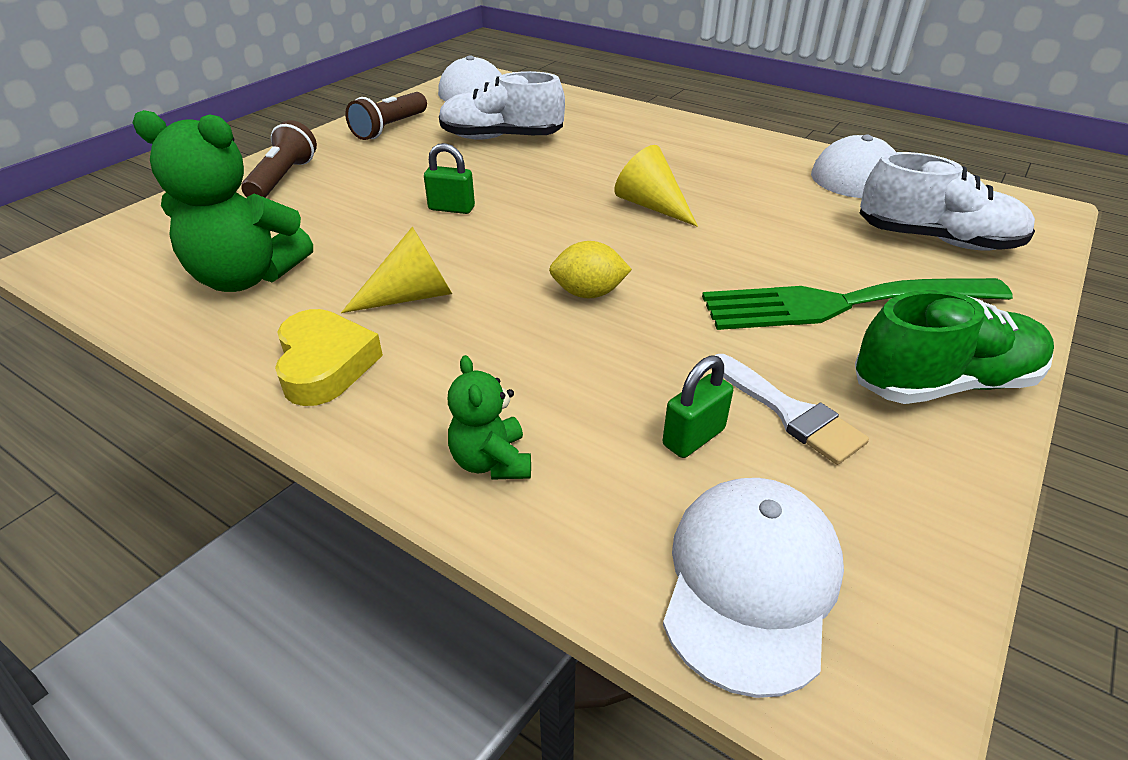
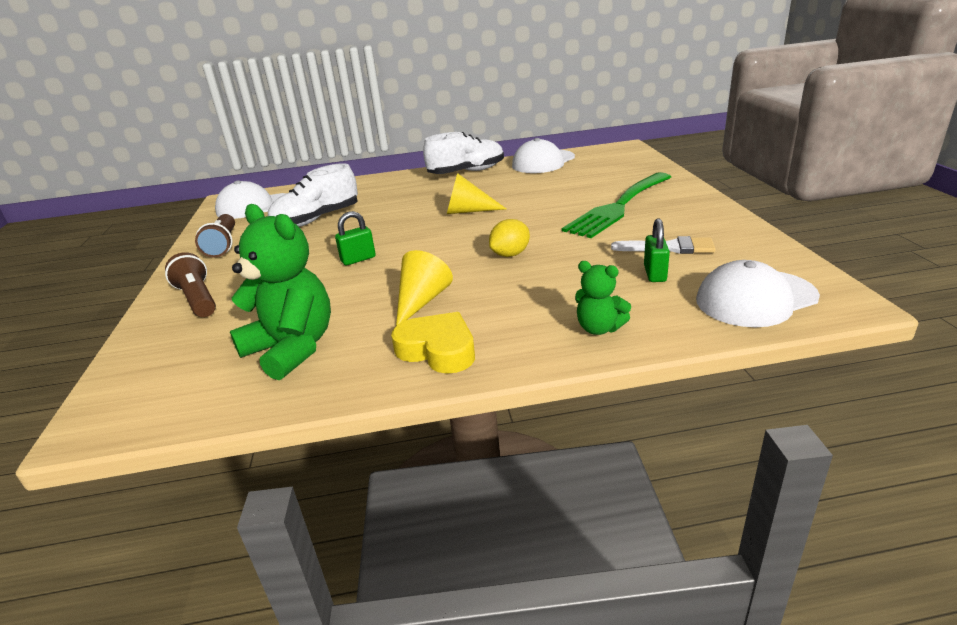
camera: 40 degrees left, 10 degrees down
green teddy bear [132,110,313,292] -> green teddy bear turned 105 degrees counterclockwise [230,204,331,380]
white cap [663,478,844,698] -> white cap turned 90 degrees counterclockwise [696,260,820,327]
green shoe [855,290,1054,404] -> none
white shoe [860,152,1035,250] -> white shoe moved to [423,132,504,174]

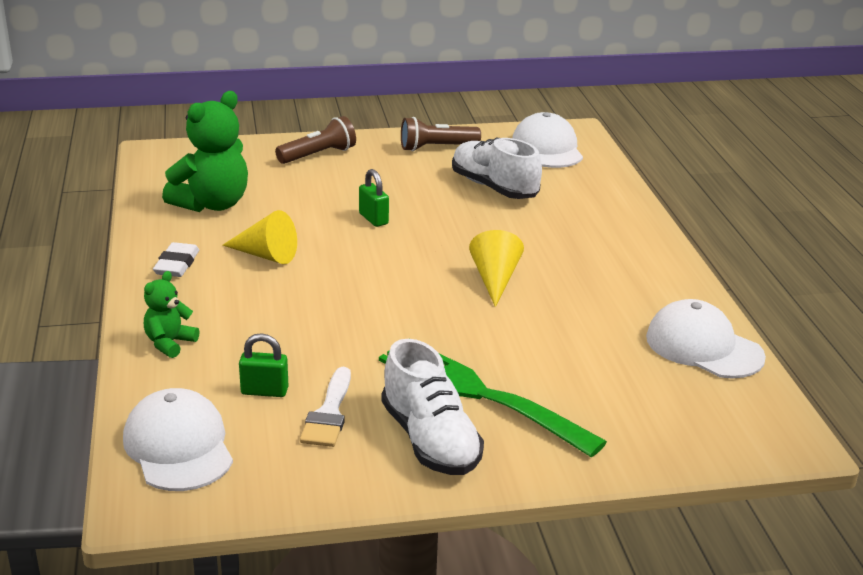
camera: 85 degrees right, 0 degrees up
yellow heart [391,312,475,374] -> white eraser [153,242,199,277]
white shoe [423,132,504,174] -> white shoe moved to [382,339,484,475]
yellow lemon [489,219,530,257] -> none

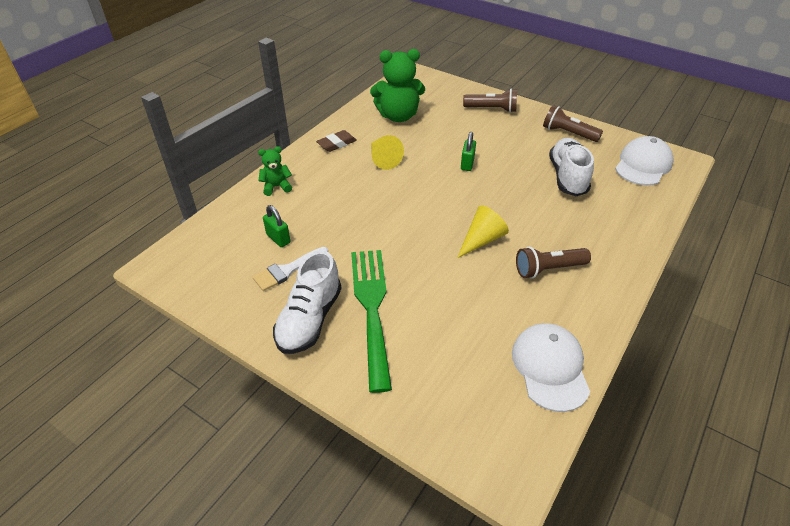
camera: 45 degrees right, 15 degrees up
white cap [123,388,233,491] -> none
white eraser [153,242,199,277] -> brown eraser [316,130,357,152]
none -> brown flashlight [516,247,591,279]

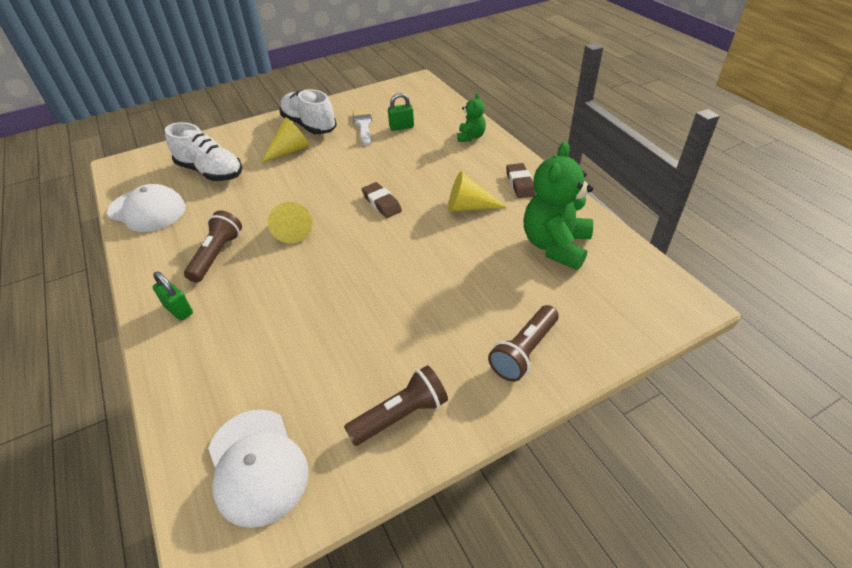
camera: 120 degrees right, 0 degrees up
green fork [351,250,392,393] -> yellow cone [260,117,310,163]
green padlock [461,132,476,171] -> green padlock moved to [153,272,193,321]
white shoe [549,138,594,196] -> white shoe moved to [165,122,242,181]
none -> brown eraser [362,182,402,218]

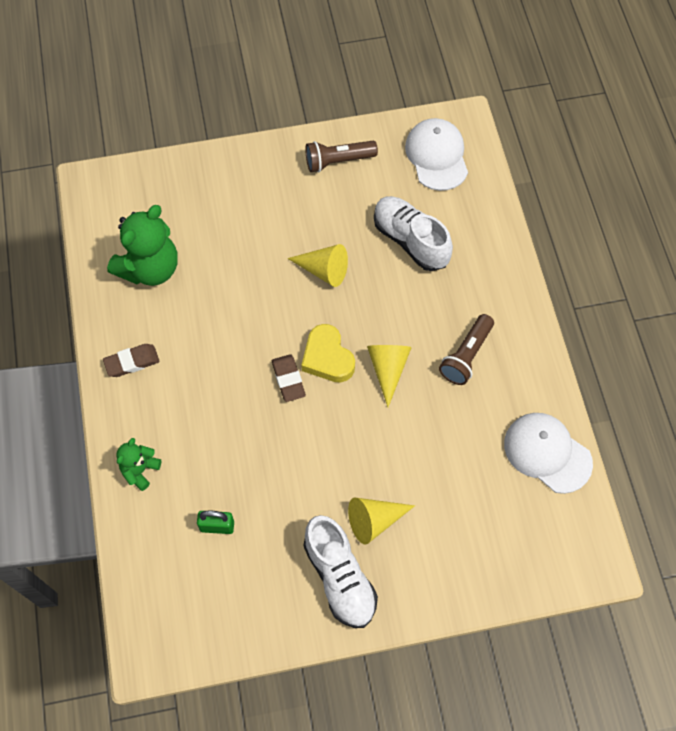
camera: 165 degrees left, 20 degrees up
green padlock [153,272,193,321] -> none
white shoe [165,122,242,181] -> white shoe moved to [374,196,453,271]
white brush [353,109,372,146] -> none
yellow cone [448,171,507,212] -> yellow cone moved to [287,244,348,287]
brown flashlight [488,305,559,382] -> none
brown eraser [506,163,536,198] -> brown eraser turned 60 degrees clockwise [103,344,160,377]
none -> yellow heart [301,324,355,383]

